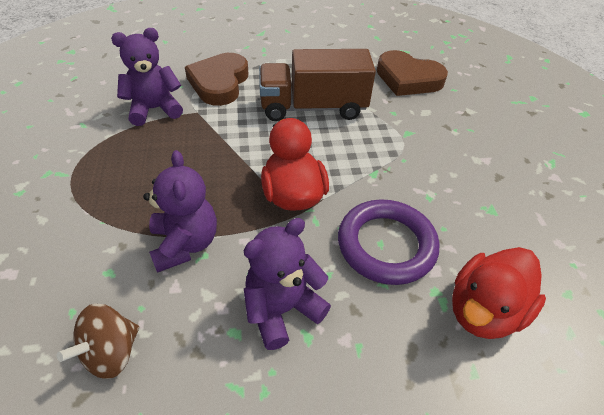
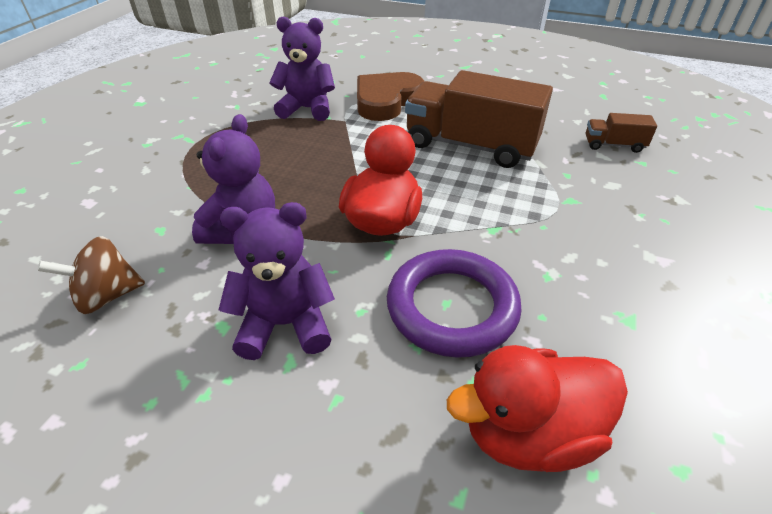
camera: 30 degrees right, 5 degrees down
brown heart [377,50,448,96] -> brown truck [586,113,657,153]

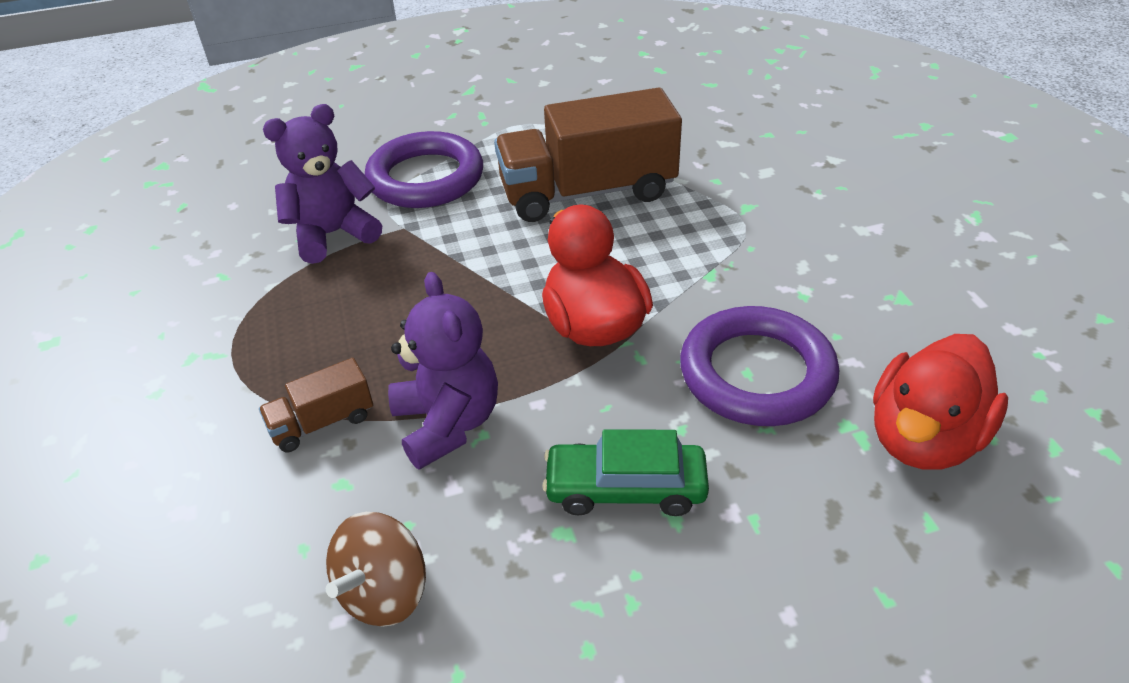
camera: 35 degrees left, 0 degrees up
purple teddy bear [219,202,335,360] -> green car [542,429,709,516]
brown heart [357,72,424,121] -> purple ring [365,131,483,208]
brown truck [586,113,657,153] -> brown truck moved to [259,358,373,452]

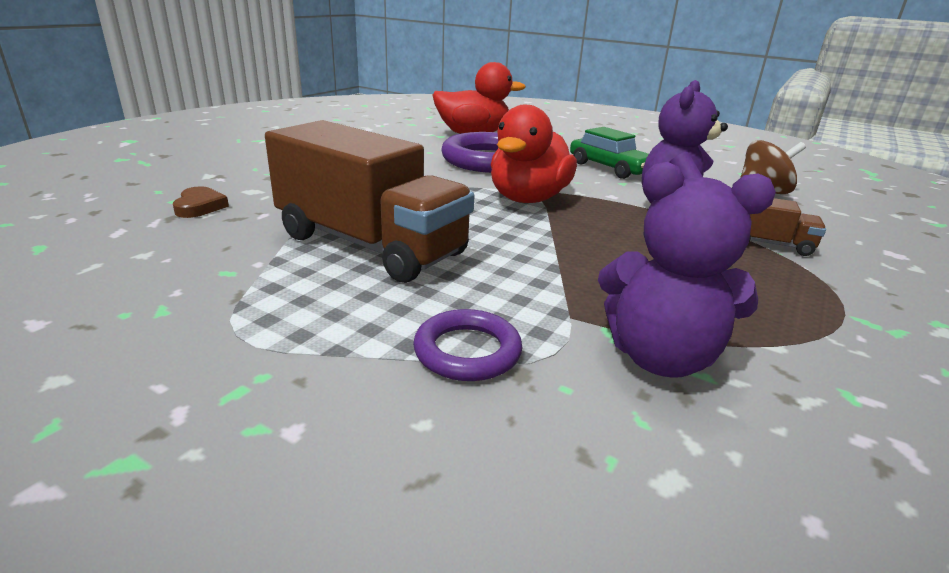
camera: 135 degrees left, 15 degrees down
purple ring [365,131,483,208] -> purple ring [413,309,522,381], size x0.55
none -> brown heart [173,186,229,218]

